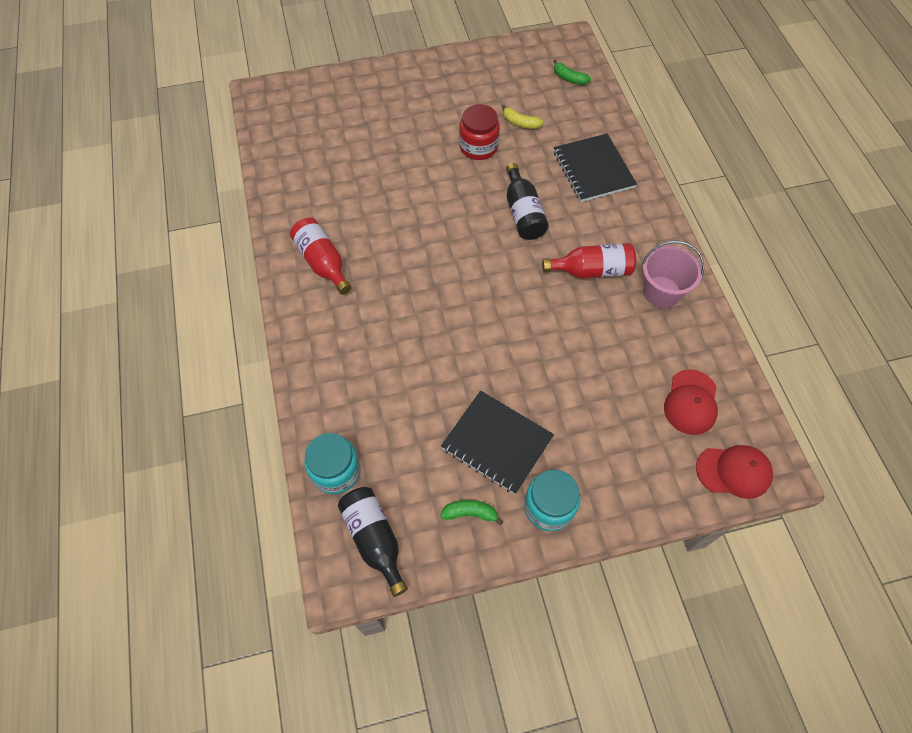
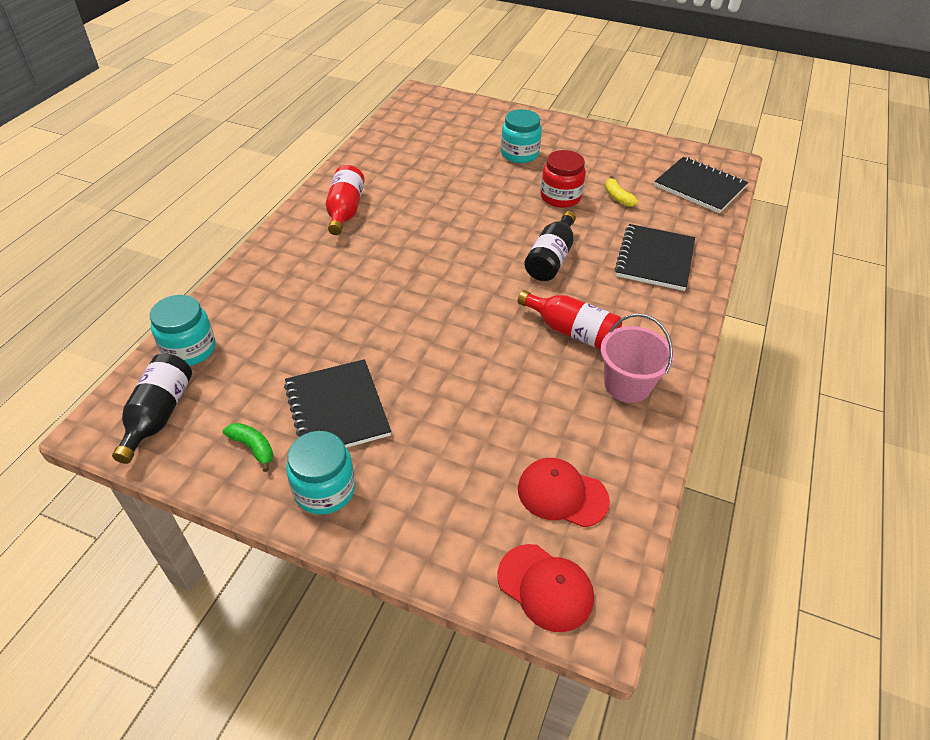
camera: 35 degrees right, 15 degrees down
green banana [553,59,591,85] -> black notebook [654,157,748,213]
red cap [664,369,718,435] -> red cap turned 60 degrees clockwise [518,458,610,527]
none -> turquoise jar [501,109,542,163]

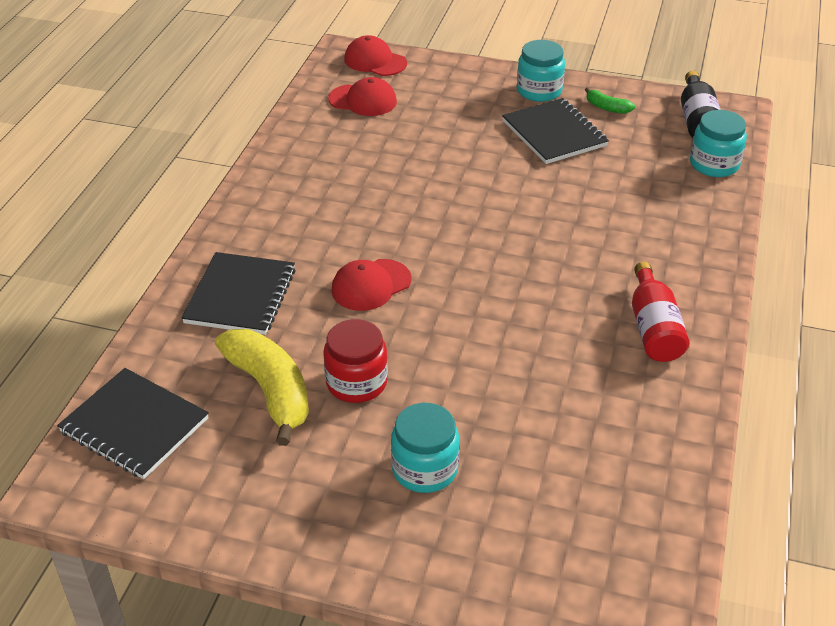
camera: 175 degrees right, 5 degrees down
red bottle [518,290,622,350] -> none
black bottle [524,211,576,281] -> red cap [331,259,411,311]
pink bucket [601,313,674,403] -> none
yellow banana [605,176,638,207] -> yellow banana [215,329,309,446], size x2.16

